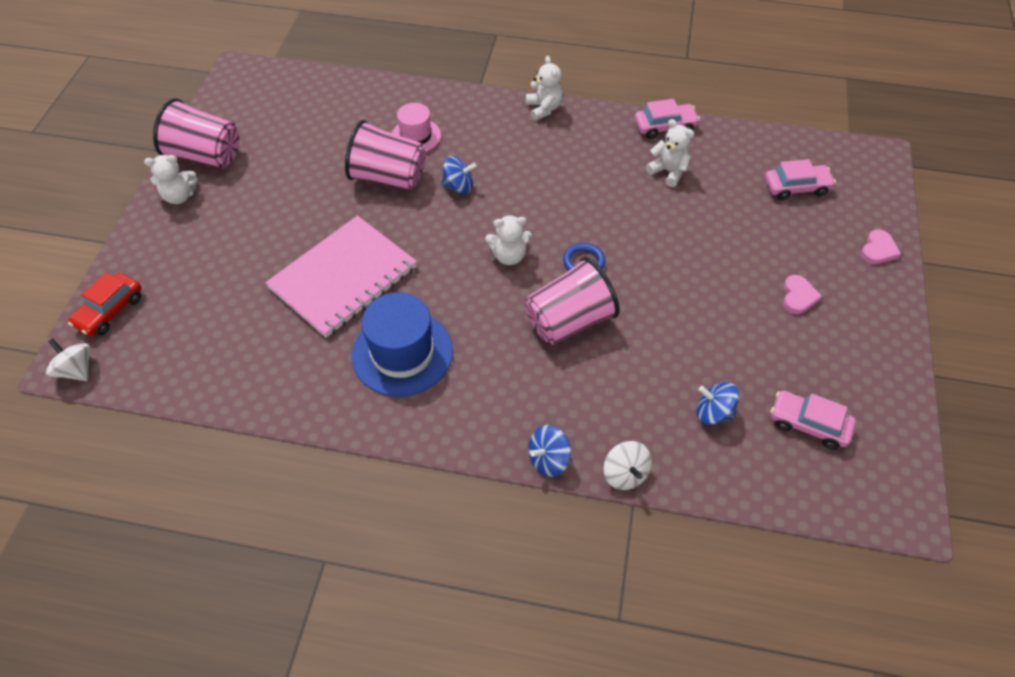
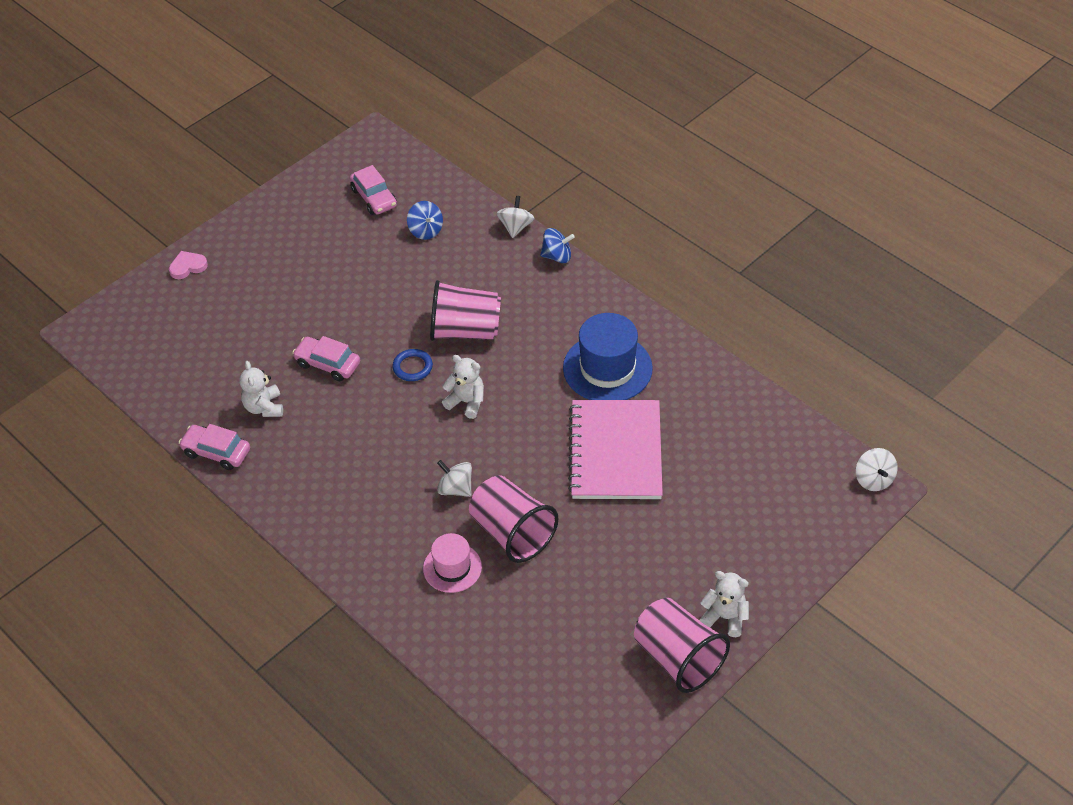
camera: 145 degrees left, 5 degrees down
red car [68,273,142,336] -> none
pink notebook [265,215,417,338] -> pink notebook turned 75 degrees counterclockwise [568,400,663,499]
blue spinning top [441,156,476,194] -> white spinning top [437,460,472,497]
white teddy bear [526,56,563,121] -> none
pink car [765,159,836,200] -> pink car moved to [292,336,360,381]
pink heart [783,275,822,314] -> none

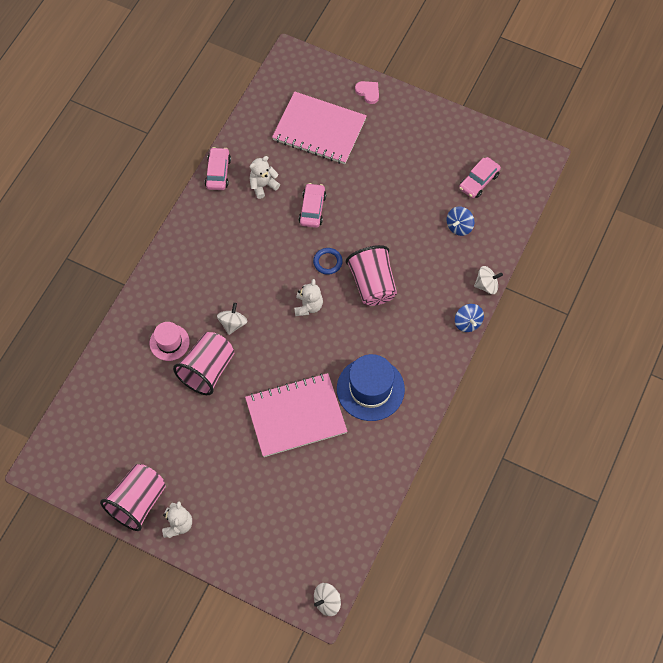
camera: 70 degrees right, 15 degrees up
none -> pink notebook [272,91,367,164]

